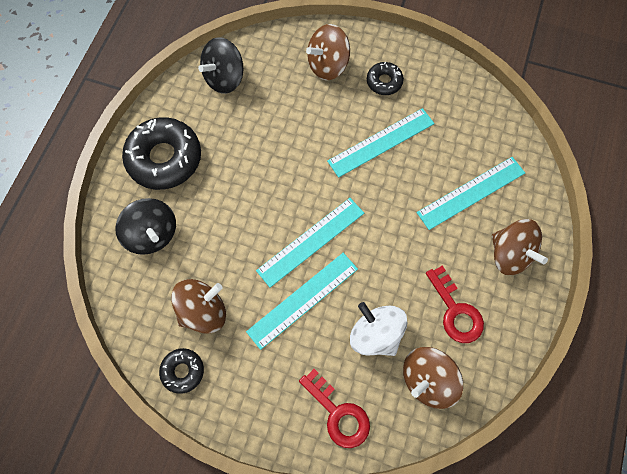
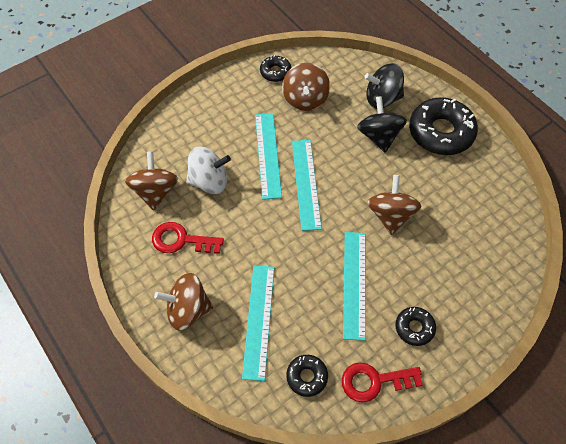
camera: 125 degrees right, 10 degrees down
black spinning top [198,37,243,94] -> black spinning top moved to [357,96,407,153]
red key [299,369,370,448] -> red key moved to [342,362,423,402]
brown spinning top [306,24,350,80] -> brown spinning top moved to [367,175,421,235]
none -> black donut [286,355,328,397]

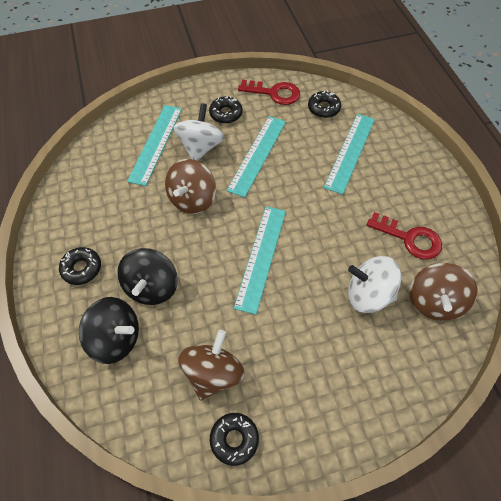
camera: 160 degrees left, 0 degrees up
brown spinning top [154,273,213,330] -> none
turquoise ruler [255,113,282,200] -> turquoise ruler moved to [127,105,182,186]
black donut [409,97,478,155] -> black donut [59,247,101,285], size x0.50
none -> white spinning top [173,103,225,161]

